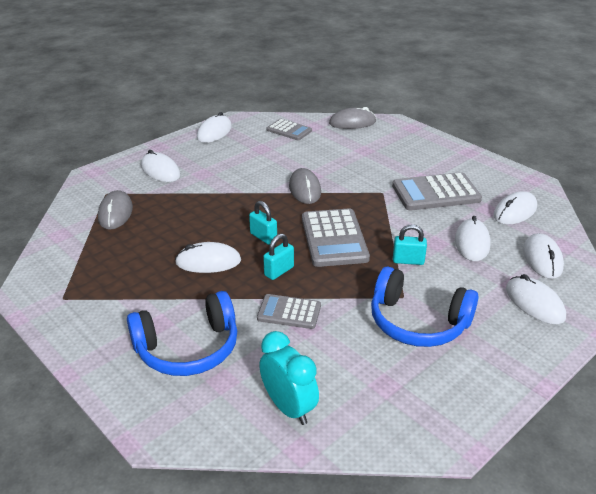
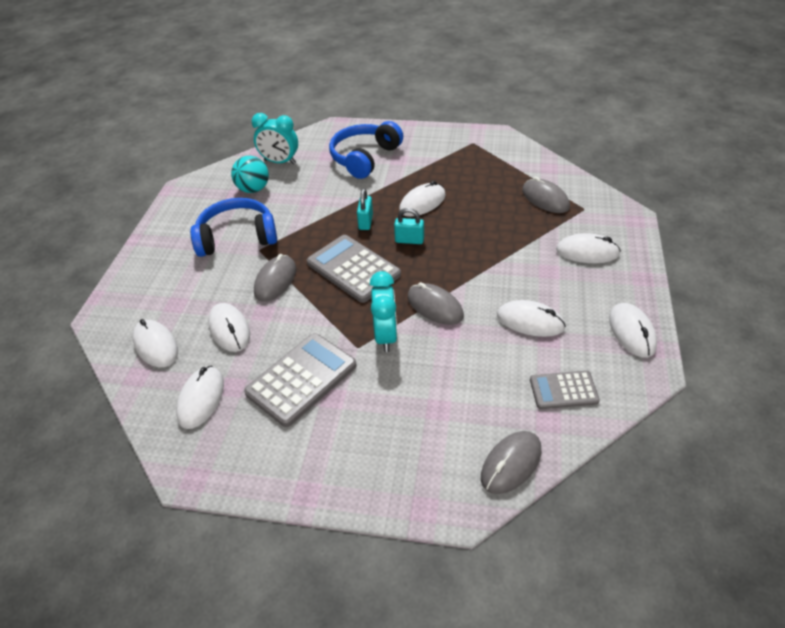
camera: 145 degrees right, 10 degrees up
grey calculator [257,294,321,329] -> none
turquoise padlock [393,224,427,265] -> grey mouse [254,254,296,302]
white mouse [506,274,566,324] -> white mouse moved to [497,300,566,337]
none -> turquoise ball [231,156,269,193]
none -> turquoise clock [370,271,397,352]

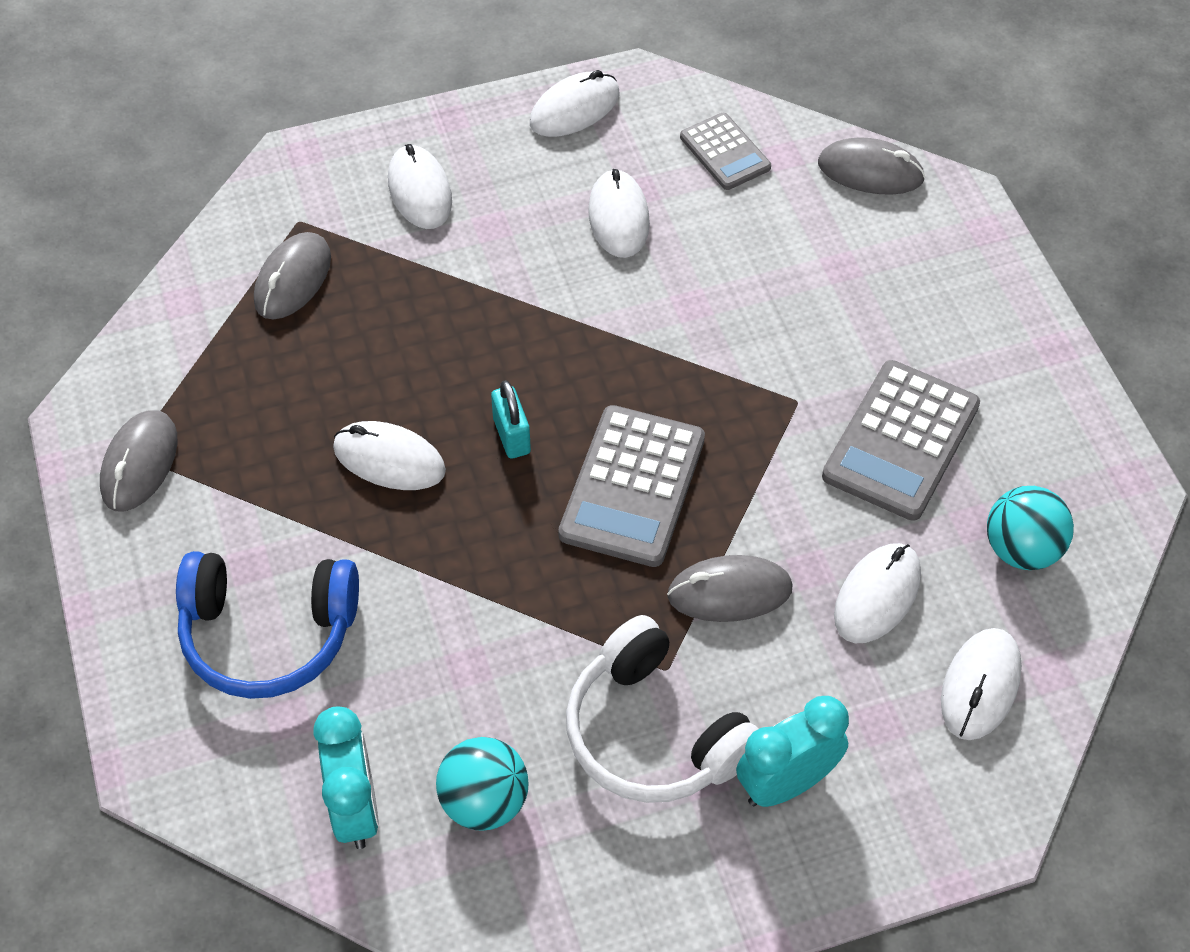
camera: 120 degrees left, 10 degrees up
white mouse [176,366,224,429] -> turquoise ball [987,486,1074,570]
blue headphones [190,198,277,257] -> white headphones [566,615,758,803]
grey calculator [244,333,357,427] -> grey calculator turned 75 degrees counterclockwise [822,360,980,521]
turquoise padlock [357,188,373,230] -> none
turquoise clock [370,271,397,352] -> turquoise clock moved to [736,696,849,807]
grey mouse [408,282,464,325] -> grey mouse moved to [100,410,177,511]

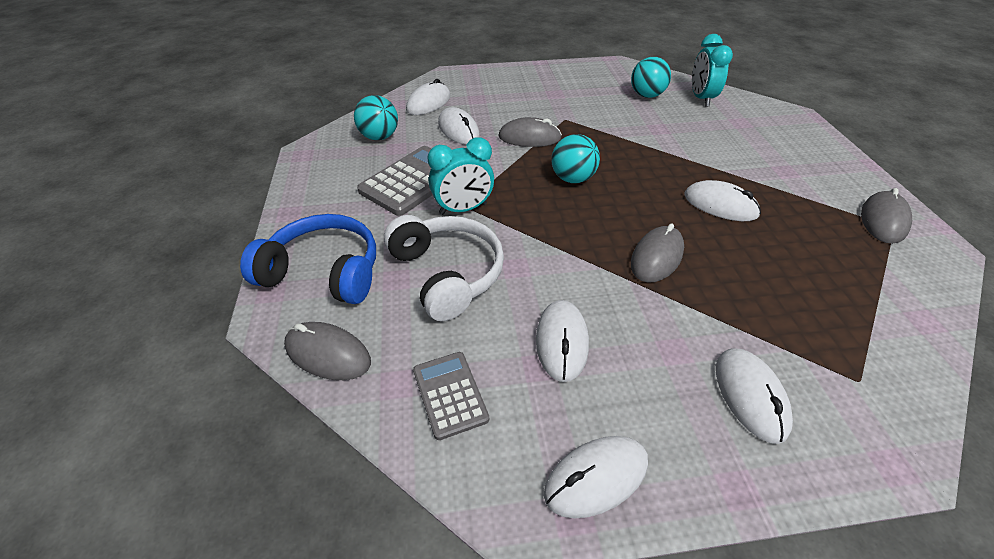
camera: 170 degrees left, 10 degrees down
blue headphones [176,551,359,699] -> blue headphones moved to [240,214,376,304]
grey mouse [254,232,331,319] -> grey mouse moved to [631,224,684,283]
turquoise padlock [491,380,531,459] -> none
grey calculator [558,405,705,567] -> turquoise ball [552,134,600,183]
white headphones [566,615,758,803] -> white headphones moved to [384,215,504,321]
turquoise clock [736,696,849,807] -> turquoise clock moved to [427,137,494,215]
white mouse [834,543,921,643] -> white mouse turned 75 degrees counterclockwise [438,107,480,144]

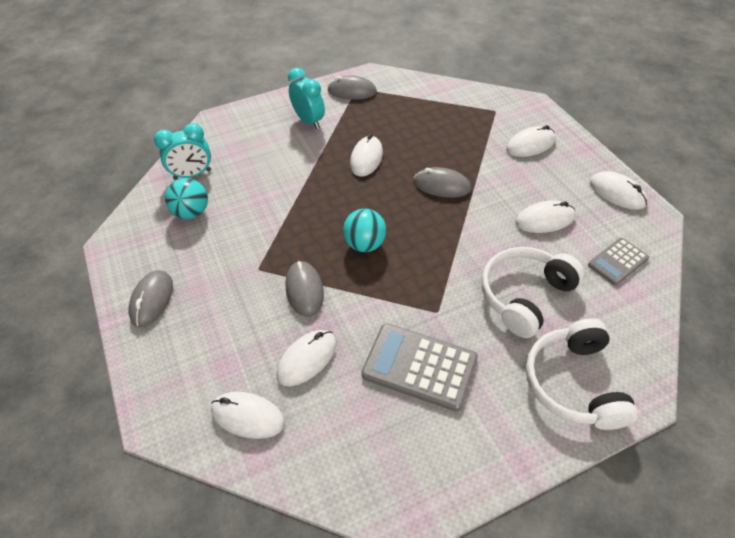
camera: 105 degrees left, 5 degrees up
blue headphones [240,214,376,304] -> white headphones [526,318,638,430]
grey mouse [284,322,371,380] -> grey mouse moved to [129,270,173,328]
turquoise ball [354,95,398,140] -> none
turquoise clock [427,137,494,215] -> turquoise clock moved to [288,68,325,129]

